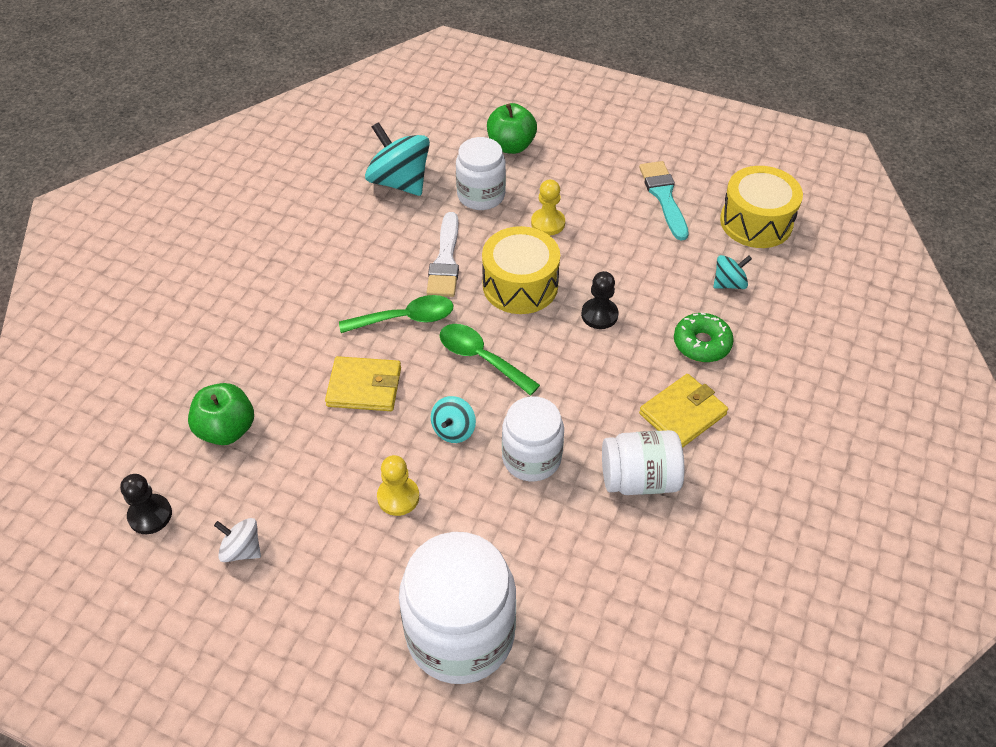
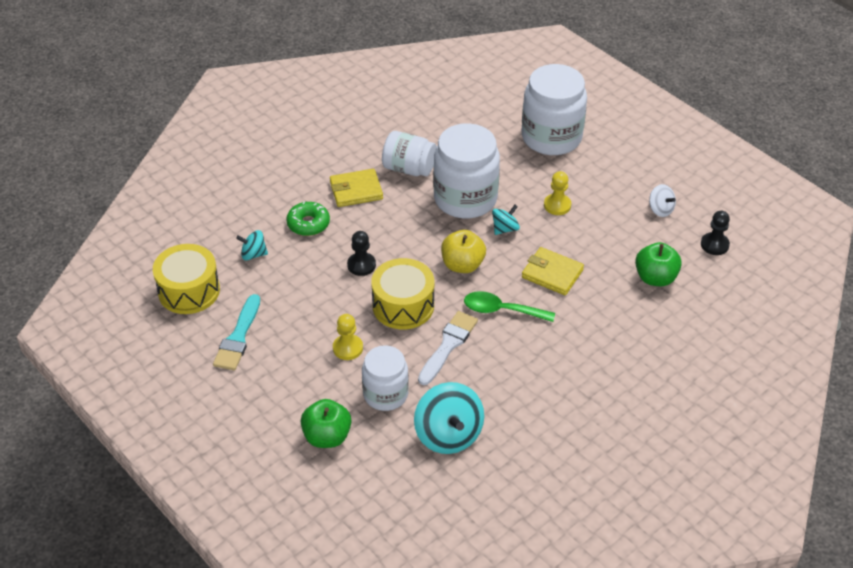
camera: 155 degrees left, 5 degrees down
green spoon [440,324,540,396] -> yellow apple [441,230,486,273]
white jar [502,396,564,481] -> white jar [433,123,500,218], size x1.62

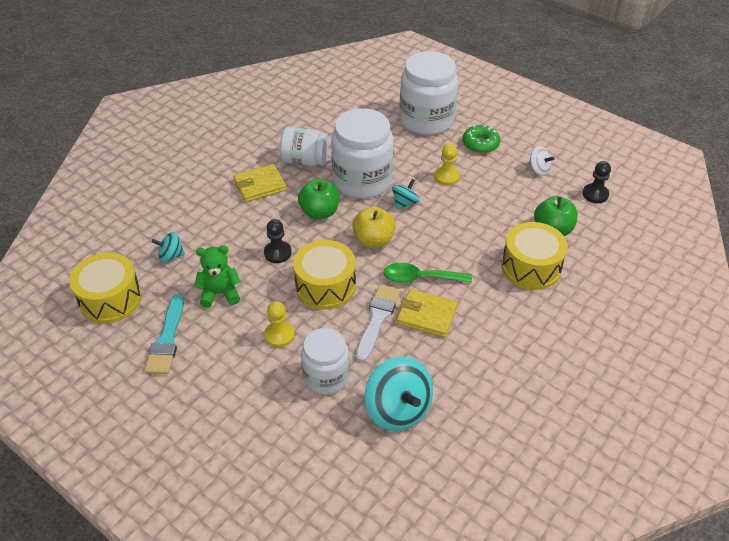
camera: 10 degrees left, 0 degrees up
green donut [286,201,330,236] -> green donut moved to [463,125,500,153]
green apple [301,399,352,448] -> green apple moved to [298,179,339,219]
yellow wallet [522,247,584,295] -> yellow wallet moved to [397,289,458,338]
none -> green teddy bear [194,245,241,308]
none -> yellow drum [502,222,568,290]

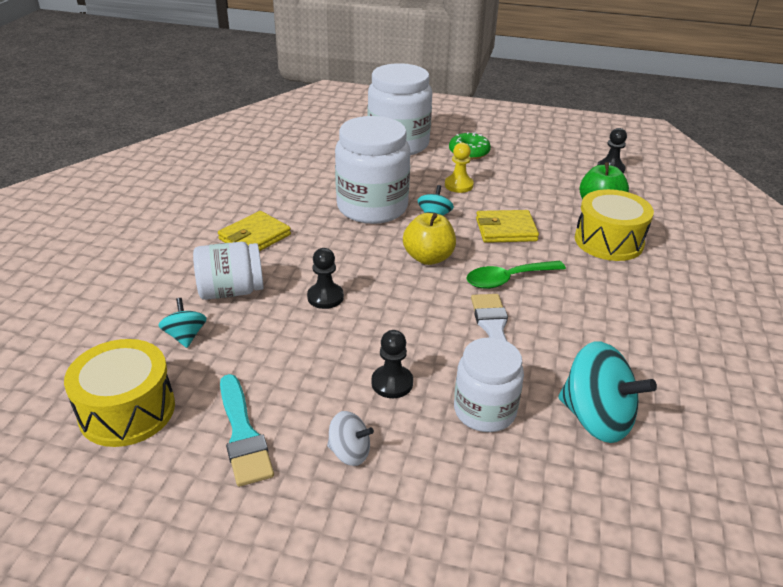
camera: 25 degrees left, 10 degrees down
turquoise spinning top [152,232,185,263] -> turquoise spinning top turned 105 degrees clockwise [159,298,207,348]
green teddy bear [194,245,241,308] -> none
yellow pawn [264,301,295,348] -> black pawn [372,330,413,398]
white jar [280,126,329,166] -> white jar moved to [193,242,264,300]
yellow drum [293,240,356,310] -> none
green apple [298,179,339,219] -> none
yellow wallet [397,289,458,338] -> yellow wallet moved to [476,210,539,243]
white spinning top [528,146,555,176] -> white spinning top moved to [327,411,374,466]

